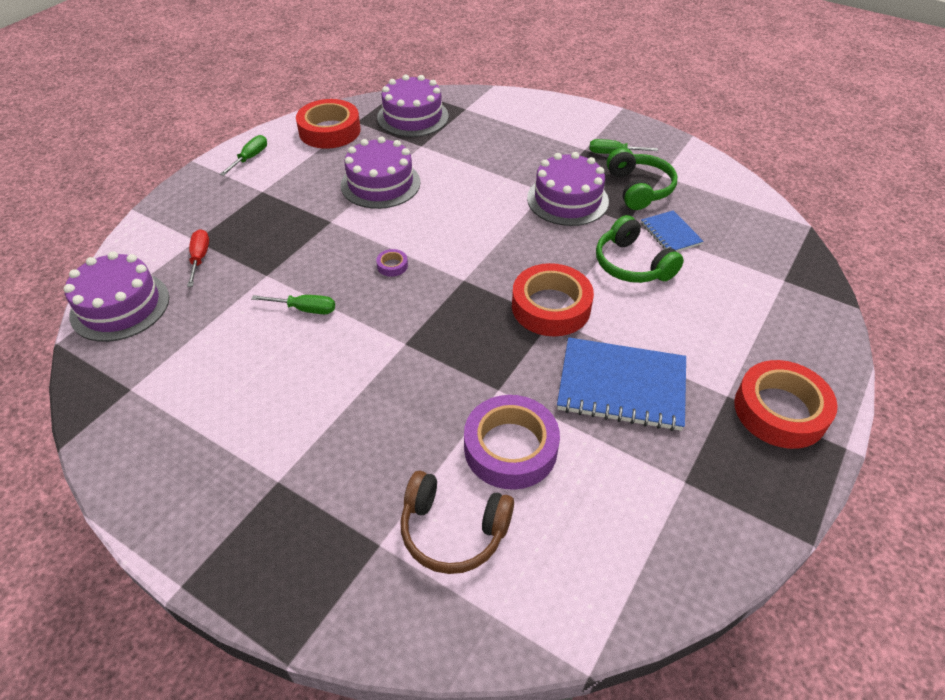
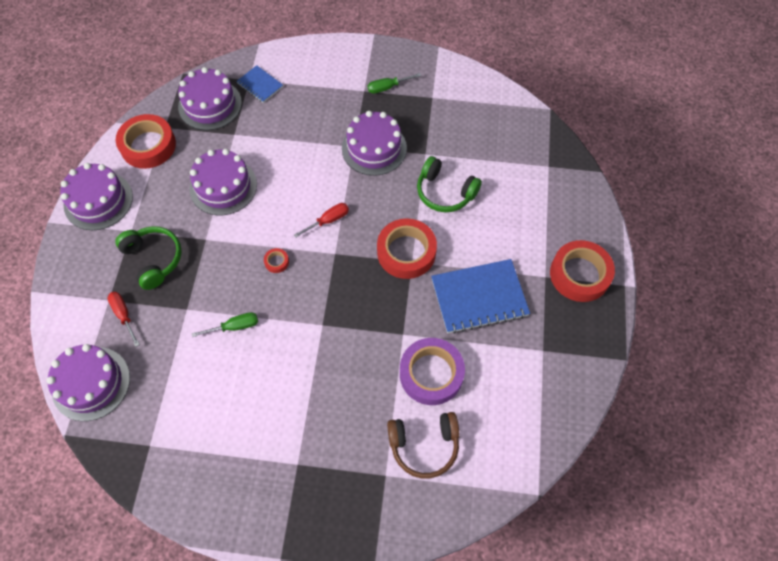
camera: 25 degrees left, 15 degrees up
green screwdriver [220,135,267,176] -> purple cake [60,163,133,230]
purple tape [376,249,408,277] -> red tape [264,248,289,273]
green headphones [607,148,678,210] -> green headphones moved to [115,226,182,290]
blue notebook [641,210,704,252] -> blue notebook moved to [236,65,283,103]
none -> red screwdriver [294,203,349,238]

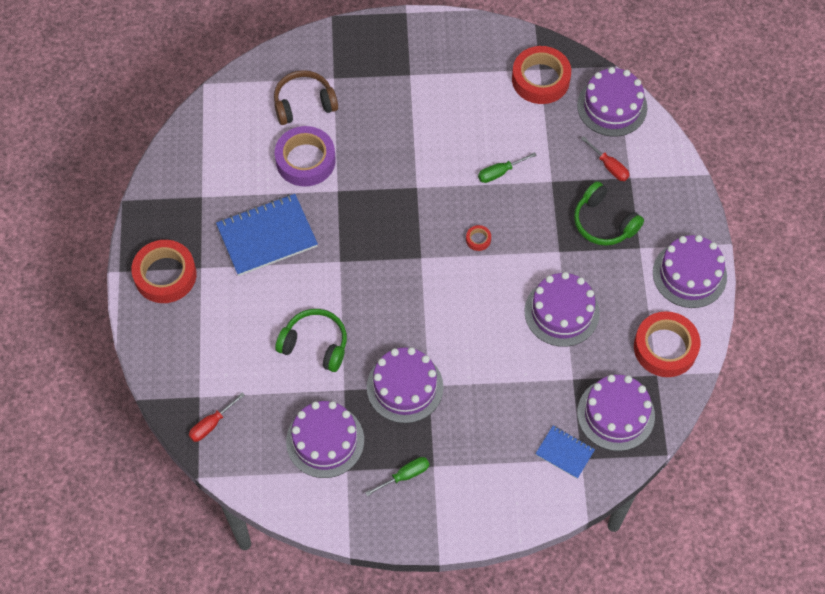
camera: 170 degrees right, 0 degrees up
red screwdriver [294,203,349,238] -> red screwdriver moved to [189,392,245,442]
red tape [377,219,437,279] -> red tape moved to [512,46,571,104]
none -> purple cake [286,401,364,478]

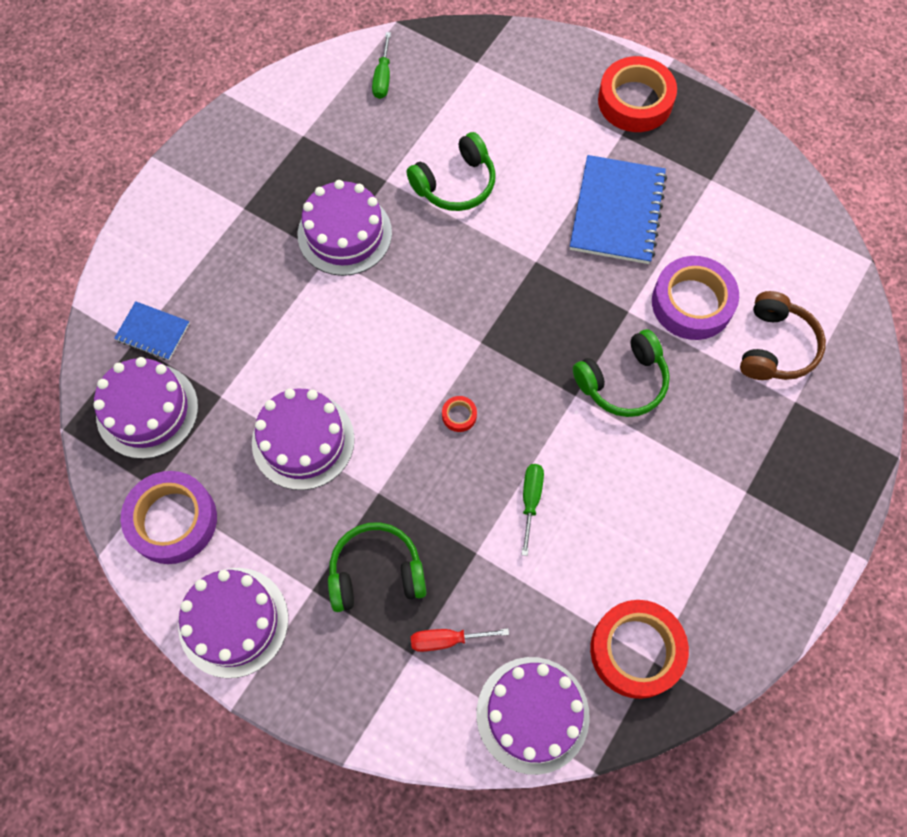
camera: 125 degrees right, 5 degrees up
red screwdriver [189,392,245,442] -> none
purple cake [286,401,364,478] -> none
green screwdriver [365,457,429,496] -> green screwdriver moved to [372,32,391,99]
blue notebook [535,426,595,479] -> blue notebook turned 45 degrees clockwise [114,301,190,360]
red tape [634,311,700,377] -> purple tape [120,471,217,564]
none -> green headphones [573,329,670,417]

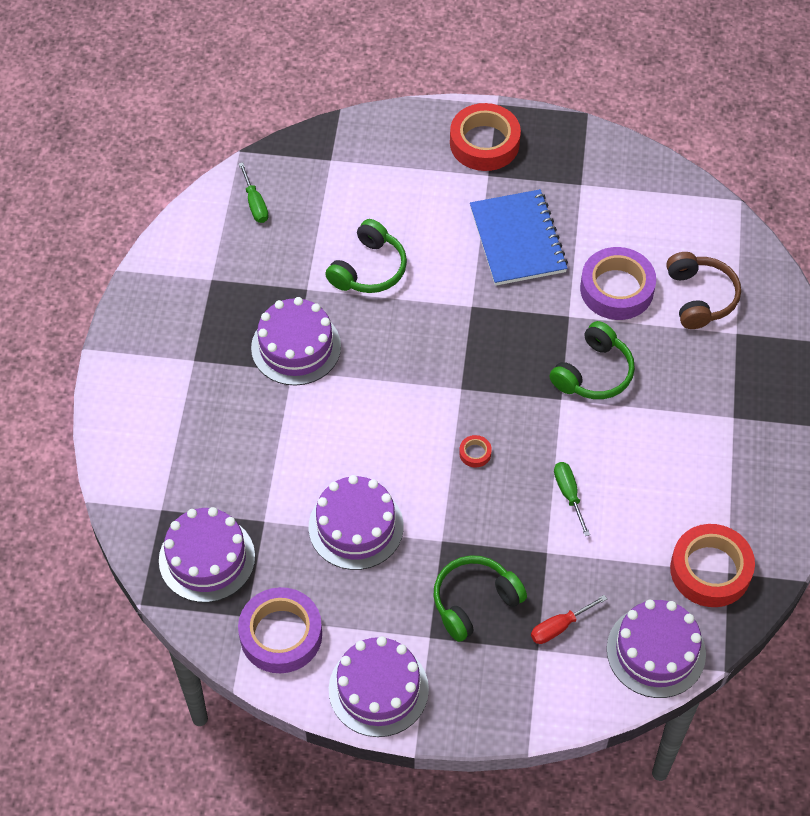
camera: 25 degrees left, 10 degrees down
blue notebook [114,301,190,360] -> none

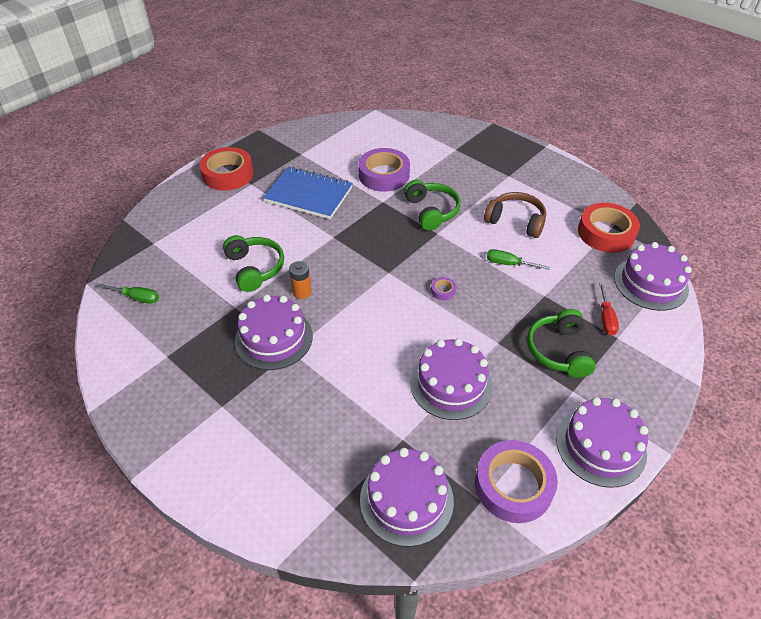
camera: 55 degrees left, 10 degrees down
red tape [459,435,492,467] -> purple tape [431,277,456,300]
brown headphones [666,252,741,329] -> brown headphones moved to [484,192,546,238]
none -> orange battery [289,261,311,299]

